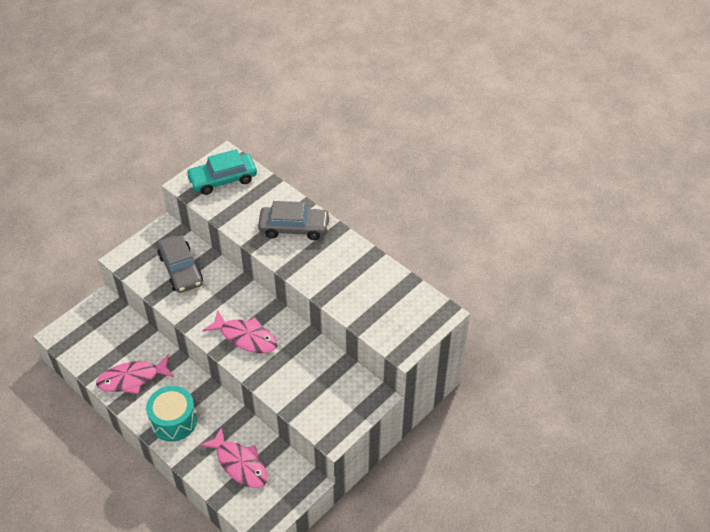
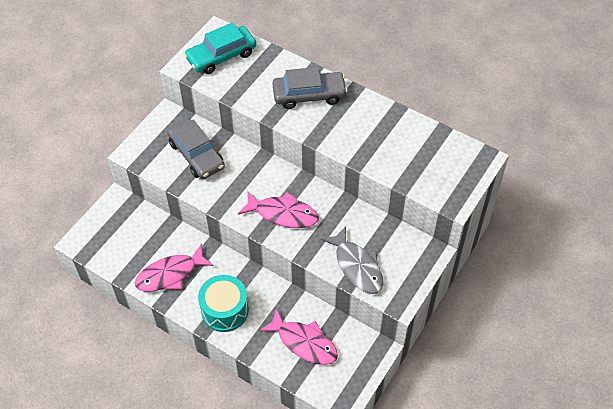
camera: 10 degrees left, 5 degrees up
none -> grey fish [321,226,383,294]

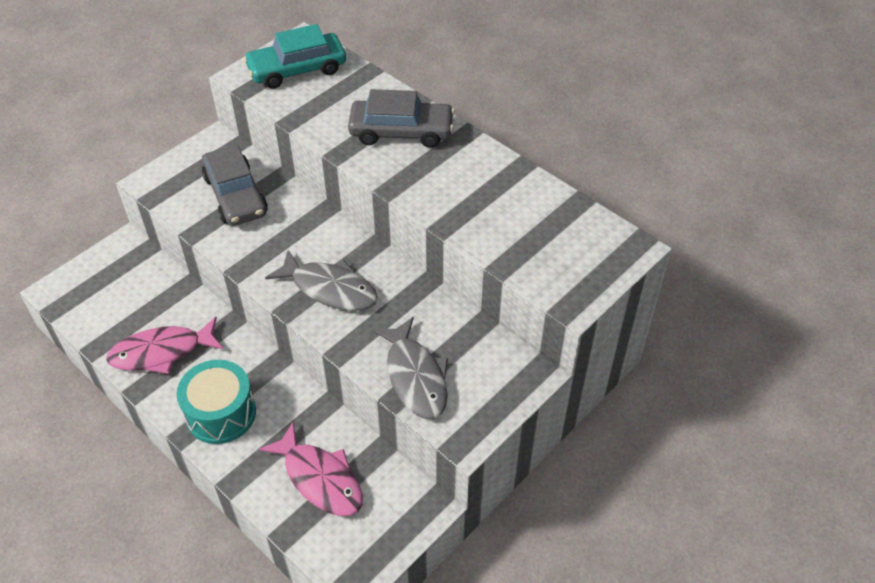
camera: 10 degrees right, 5 degrees down
pink fish [238,190,319,228] -> grey fish [265,250,378,311]

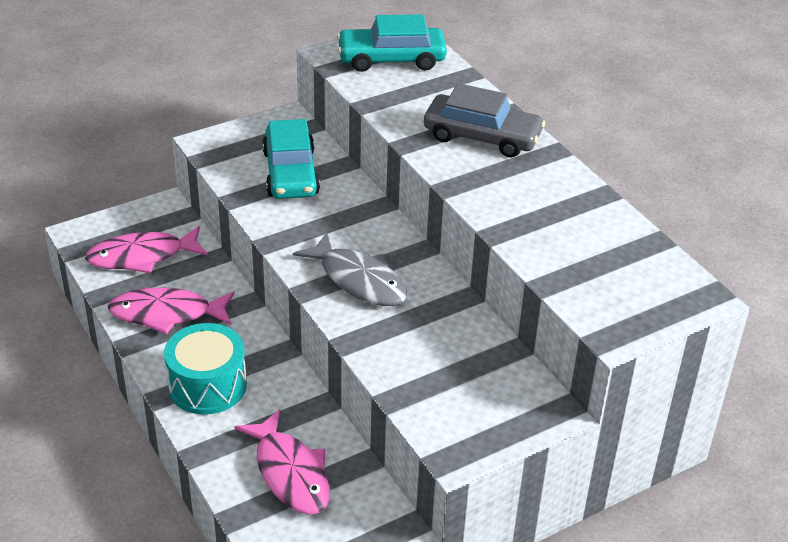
camera: 15 degrees right, 10 degrees down
grey car [202,144,268,226] -> turquoise car [262,119,320,199]
grey fish [372,317,448,419] -> none
none -> pink fish [85,226,208,273]

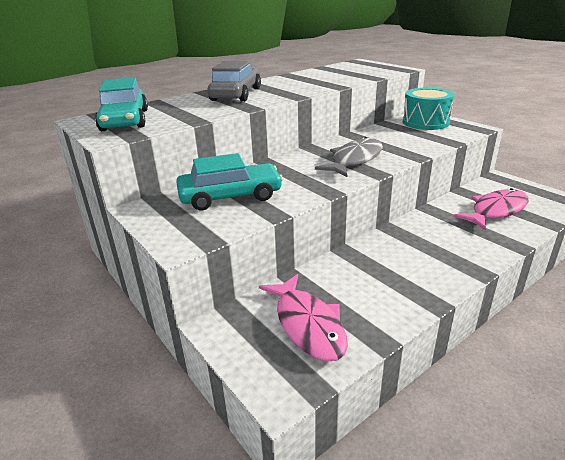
camera: 95 degrees left, 10 degrees down
pink fish [108,287,235,335] -> none
turquoise drum [164,323,247,415] -> turquoise drum moved to [403,88,455,130]

